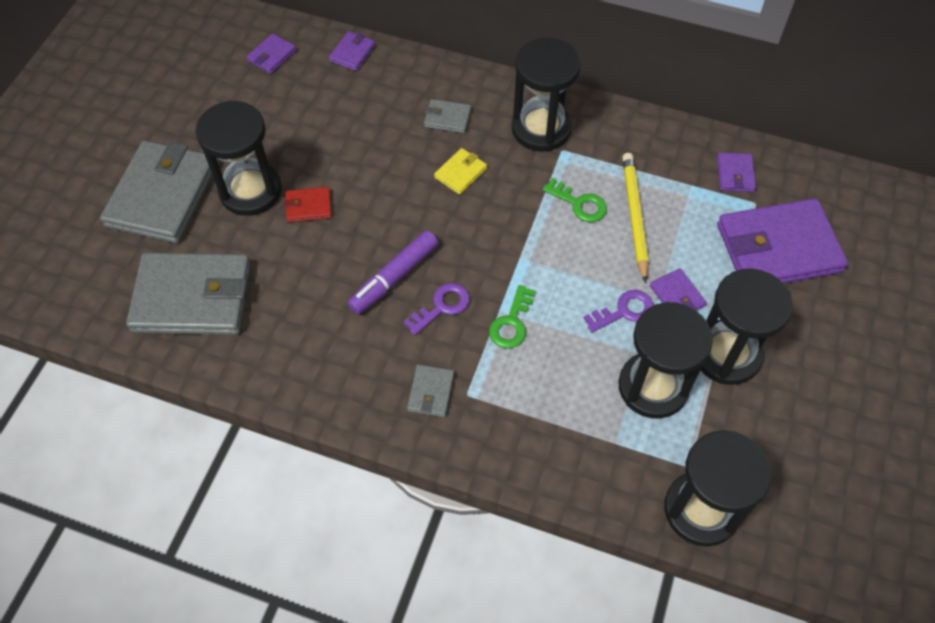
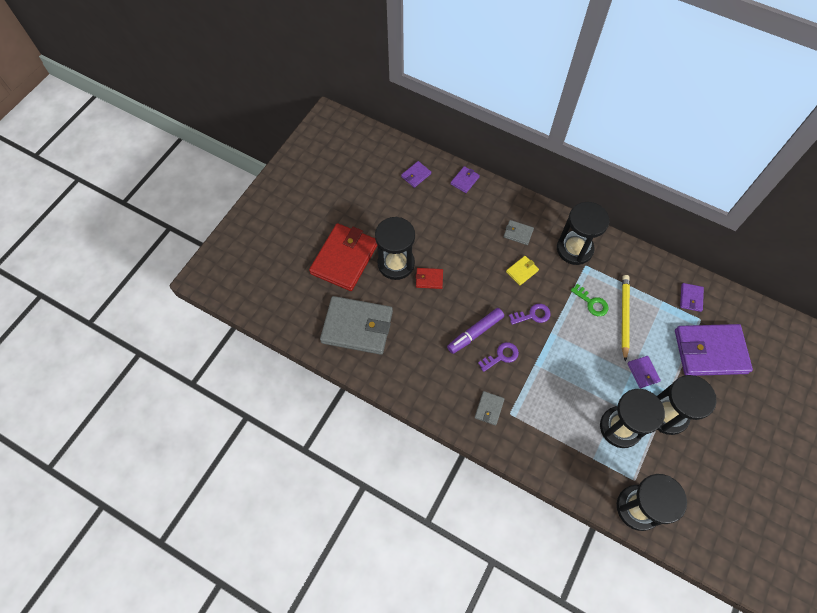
camera: 10 degrees right, 5 degrees up
grey wallet [100,141,212,244] -> red wallet [309,223,377,291]
green key [489,285,536,348] -> none
purple key [584,290,654,332] -> purple key moved to [509,304,551,325]

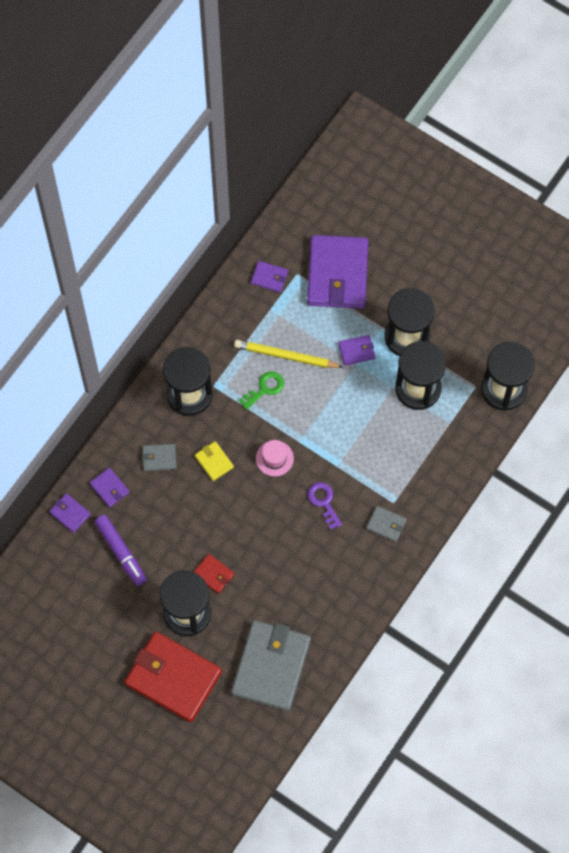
camera: 85 degrees left, 5 degrees up
purple wallet [401,161,431,188] -> purple wallet moved to [90,467,129,507]
red wallet [415,268,443,289] -> red wallet turned 60 degrees counterclockwise [194,554,235,594]
purple marker [447,308,504,354] -> purple marker moved to [94,514,147,586]
grey wallet [504,220,534,245] -> grey wallet turned 60 degrees clockwise [142,444,176,471]
purple key [509,304,551,325] -> pink hat [256,440,294,476]

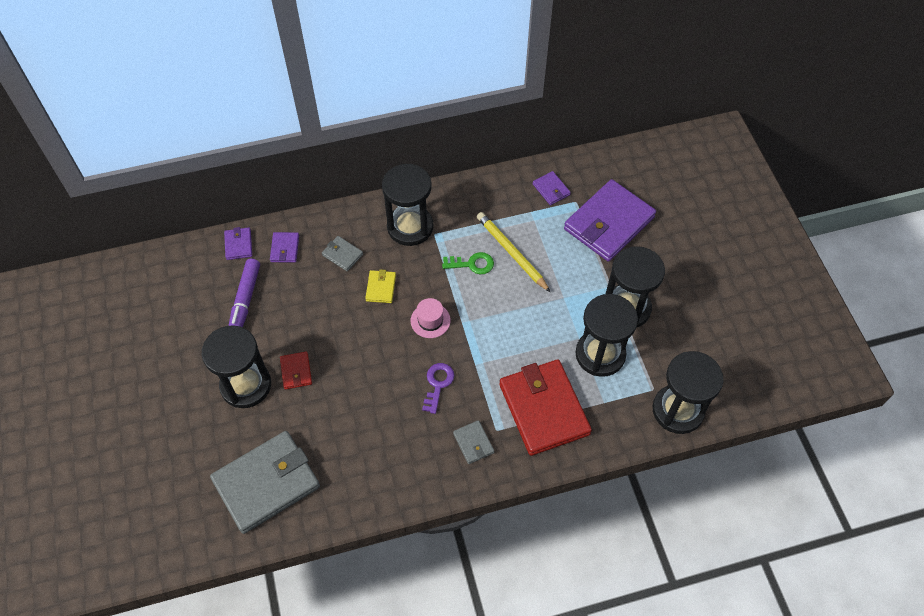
camera: 40 degrees right, 10 degrees down
red wallet [125,632,222,722] -> red wallet moved to [499,359,592,456]
purple wallet [338,335,375,366] -> none

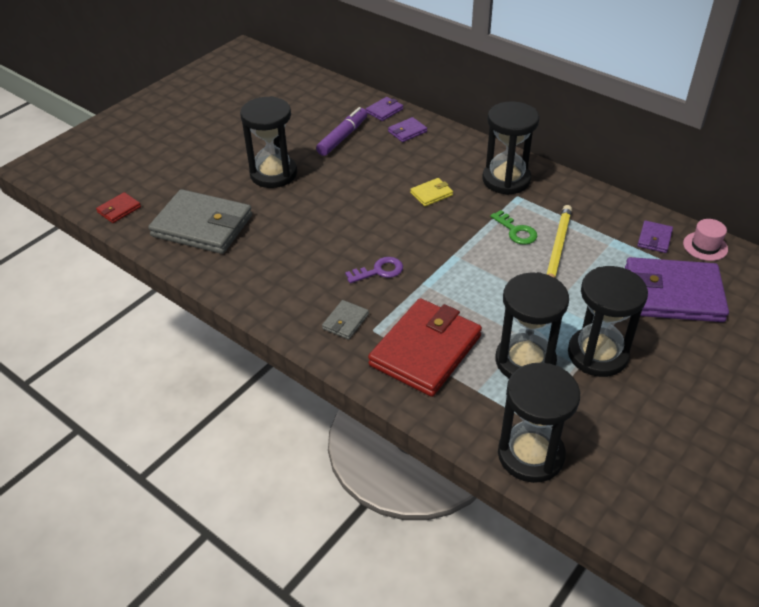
camera: 55 degrees right, 15 degrees down
purple marker [228,259,260,328] -> purple marker turned 150 degrees clockwise [316,107,367,156]
red wallet [280,351,312,390] -> red wallet moved to [96,192,141,223]
grey wallet [322,236,363,271] -> none
pink hat [411,298,451,338] -> pink hat moved to [683,219,728,261]

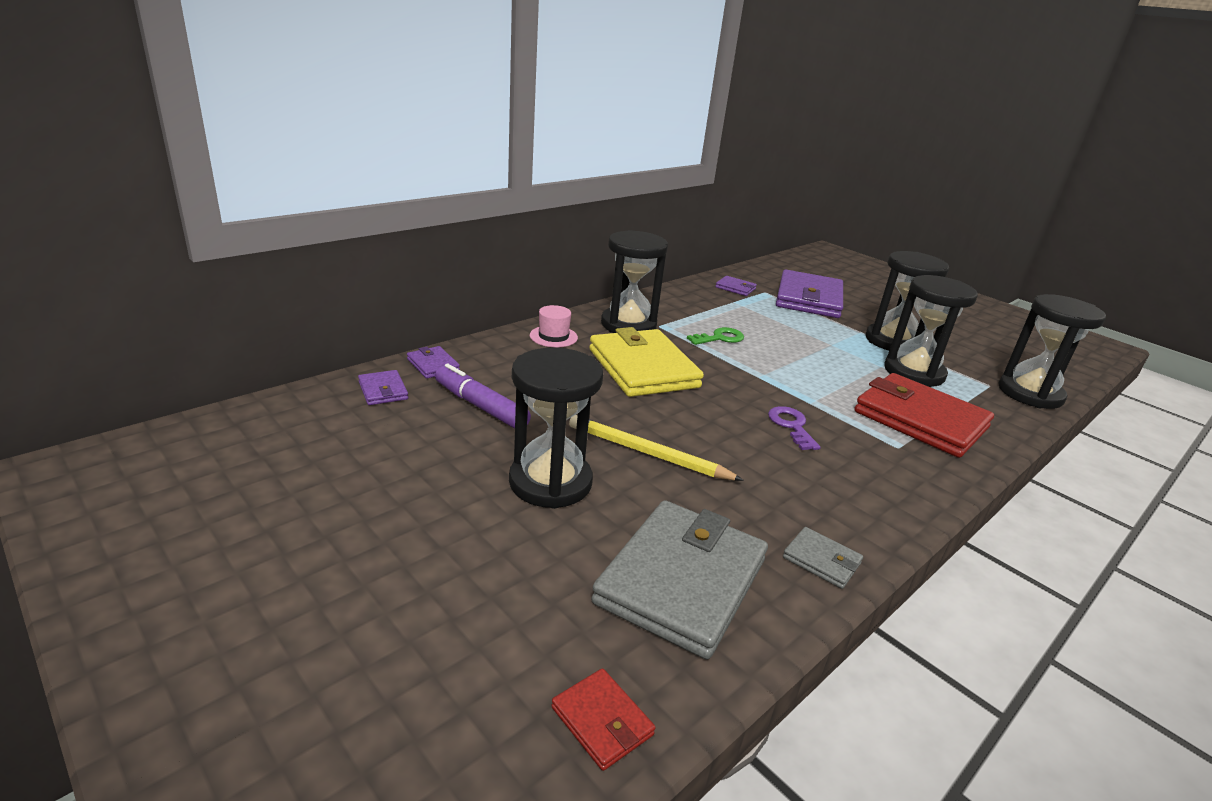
camera: 85 degrees left, 15 degrees down
grey wallet [322,300,369,340] -> grey wallet moved to [783,527,863,589]
purple wallet [388,117,427,142] -> purple wallet moved to [358,370,408,405]
yellow wallet [410,178,453,207] -> yellow wallet [589,327,704,397], size x2.31
yellow pencil [547,205,572,278] -> yellow pencil moved to [569,415,744,481]
pink hat [683,219,728,261] -> pink hat moved to [530,305,578,348]

